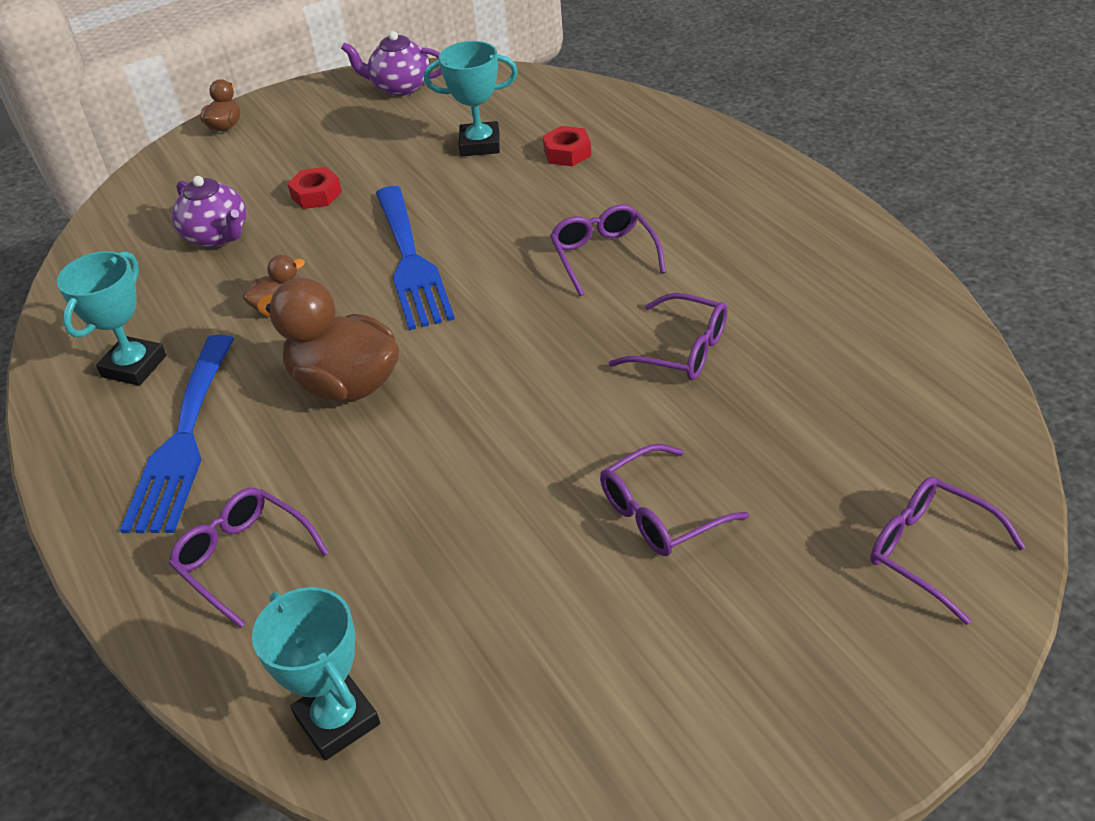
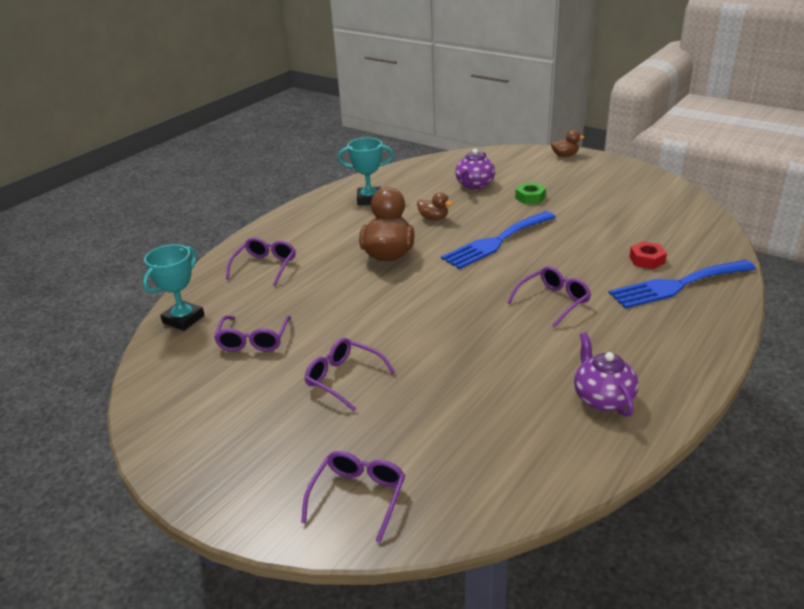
camera: 65 degrees right, 10 degrees down
blue fork [120,335,235,533] -> blue fork moved to [609,260,756,309]
red nut [288,167,342,209] -> green nut [515,183,546,204]
purple teapot [341,31,442,96] -> purple teapot moved to [574,332,638,417]
turquoise trophy [424,41,518,156] -> none
purple glasses [608,293,727,380] -> purple glasses moved to [214,315,291,351]

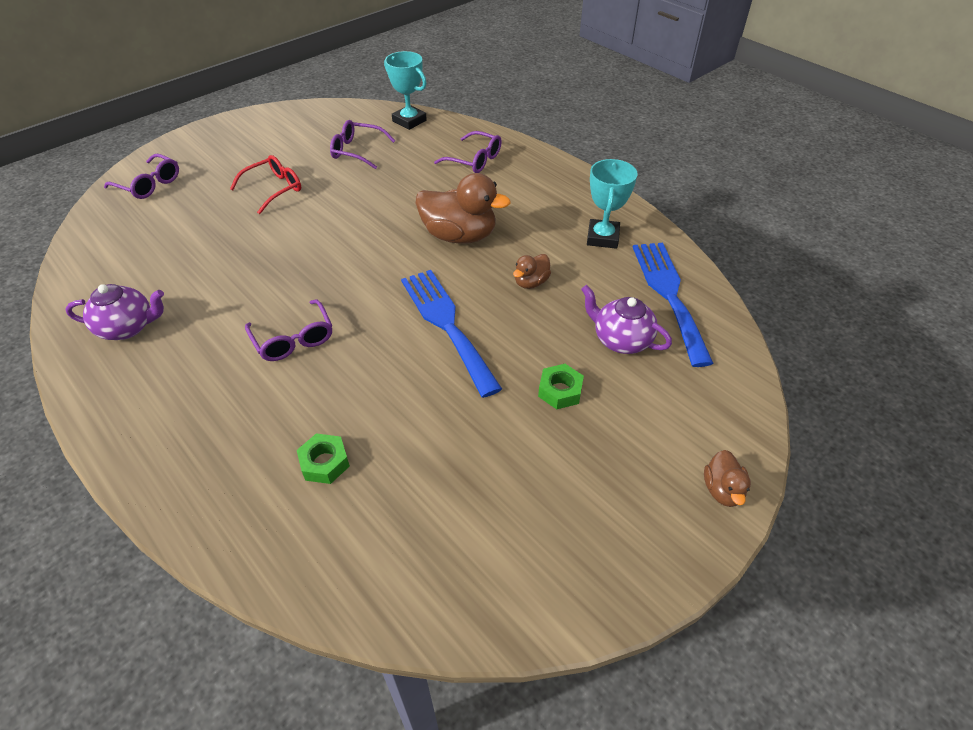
camera: 100 degrees right, 15 degrees up
purple glasses [304,338,396,411] -> red glasses [230,155,301,214]
blue fork [609,260,756,309] -> blue fork moved to [633,243,714,367]
red nut [629,241,667,269] -> green nut [297,433,350,484]

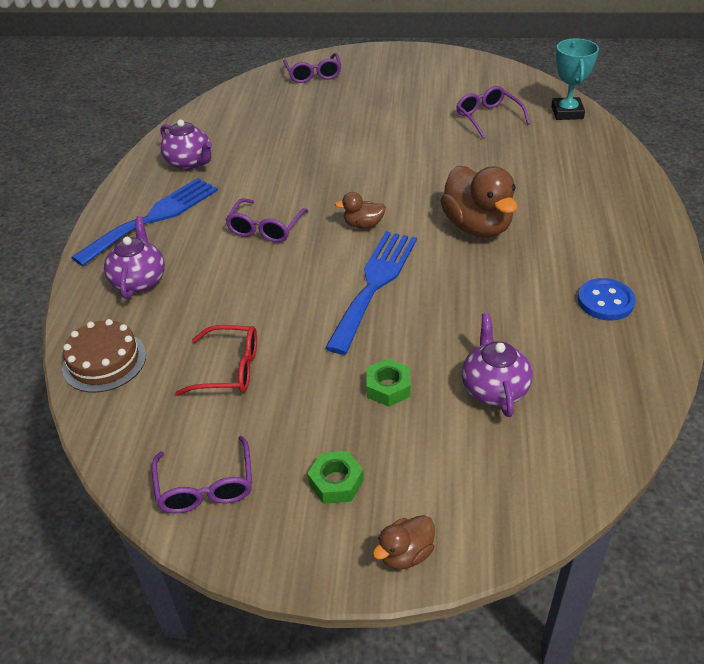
camera: 50 degrees right, 5 degrees down
red glasses [230,155,301,214] -> red glasses moved to [175,325,257,396]
green nut [297,433,350,484] -> green nut moved to [307,451,364,504]
purple glasses [434,131,502,173] -> purple glasses moved to [152,436,252,514]
brown duck [513,254,551,289] -> brown duck moved to [335,192,386,229]
turquoise trophy [587,159,638,249] -> blue button [578,278,635,320]
blue fork [633,243,714,367] -> blue fork moved to [71,178,218,266]
none -> brown cake [62,319,146,393]
none -> purple teapot [104,216,165,299]

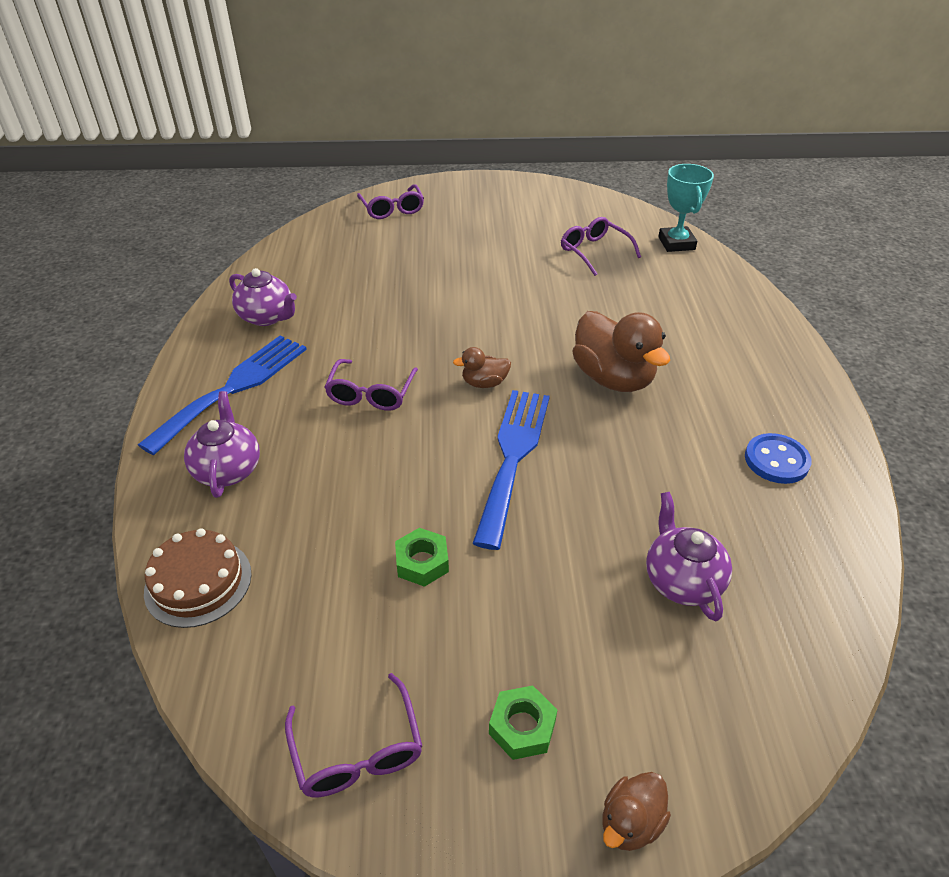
camera: 10 degrees left, 0 degrees up
red glasses [175,325,257,396] -> none
green nut [366,358,411,407] -> green nut moved to [395,528,449,587]

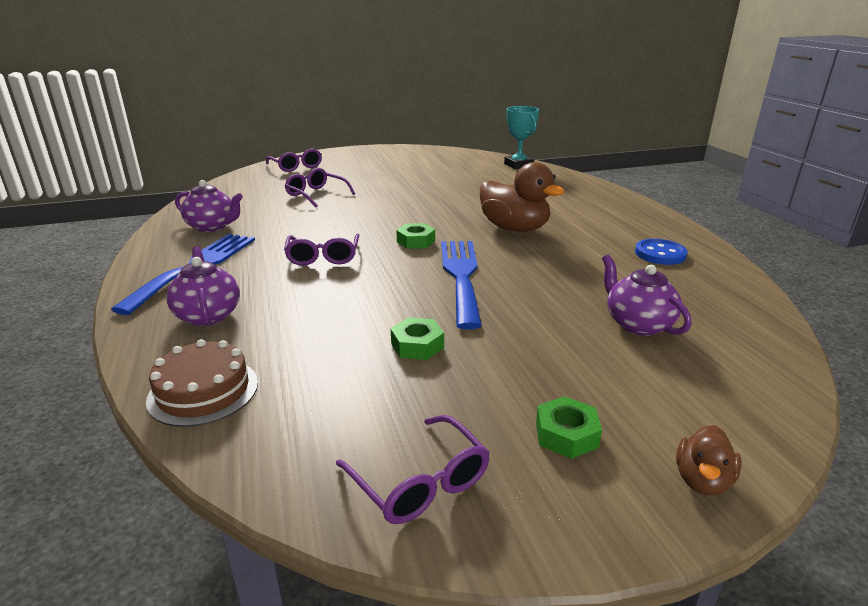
camera: 15 degrees left, 15 degrees down
brown duck [453,347,511,388] -> green nut [396,223,435,249]
purple glasses [561,217,641,276] -> purple glasses moved to [285,168,355,207]

